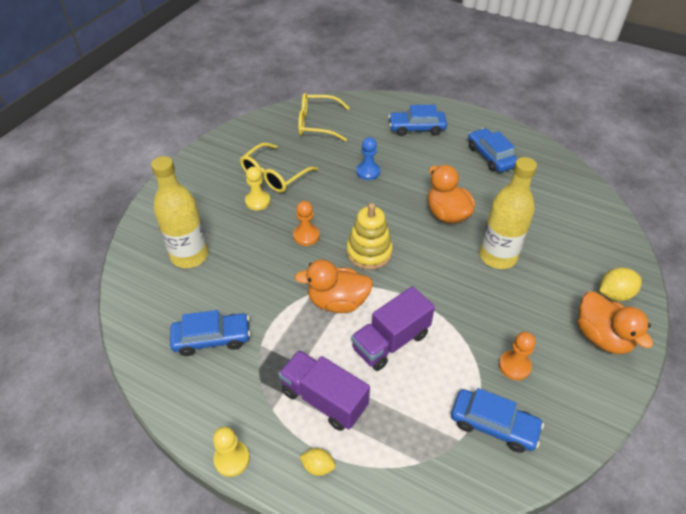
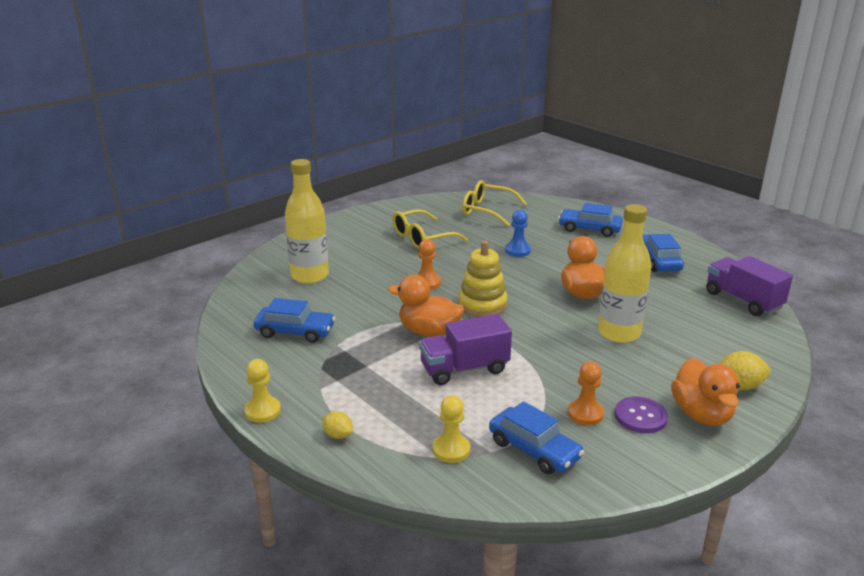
camera: 20 degrees right, 20 degrees down
yellow pawn [245,166,270,210] -> yellow pawn moved to [433,395,470,463]
purple truck [278,350,370,431] -> purple truck moved to [706,256,793,316]
none -> purple button [615,397,668,433]

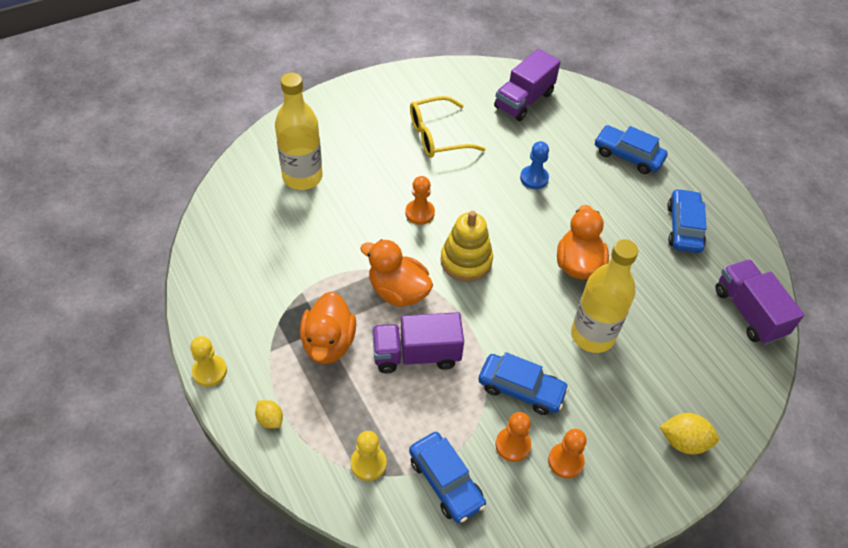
camera: 10 degrees right, 25 degrees up
blue car [254,298,335,343] -> blue car moved to [478,352,569,415]
yellow glasses [462,180,527,226] -> purple truck [494,49,560,121]
purple button [615,397,668,433] -> orange pawn [548,429,587,479]
orange duck [671,358,740,426] -> orange duck moved to [300,291,356,364]

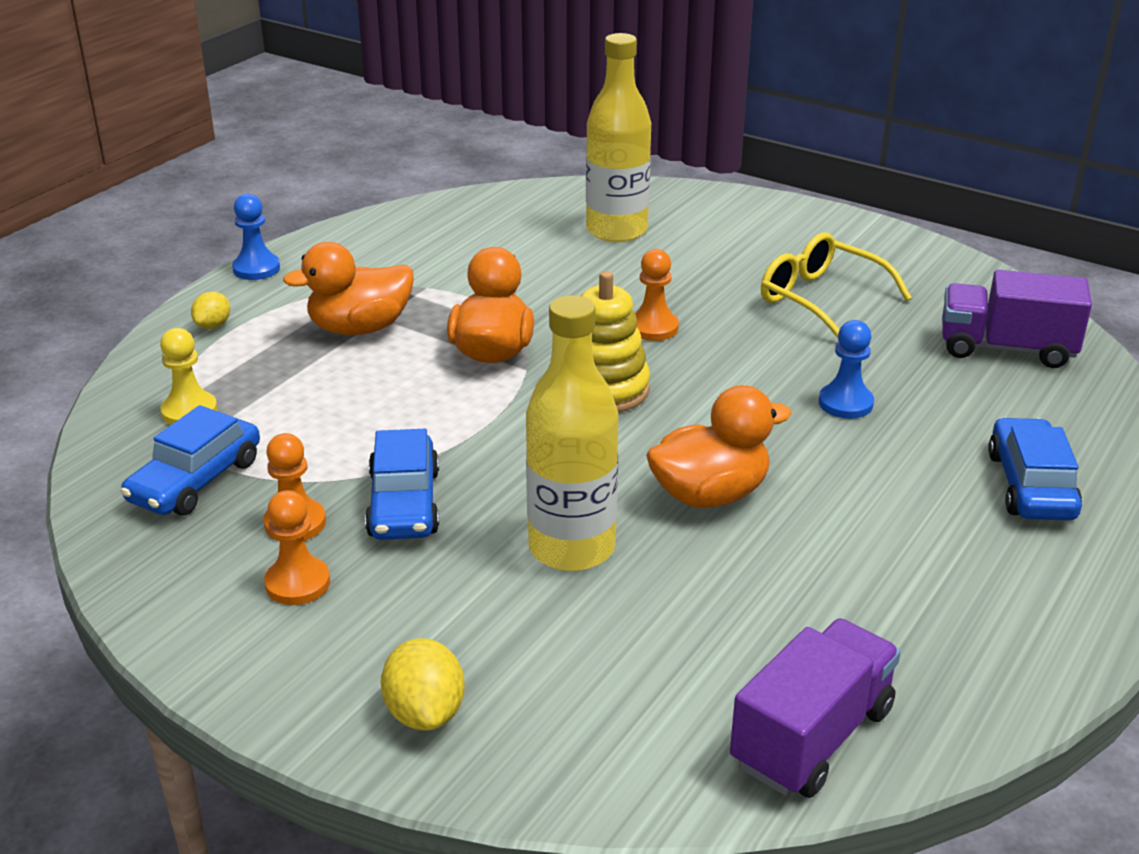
camera: 65 degrees right, 20 degrees down
yellow pawn [190,336,227,387] -> blue pawn [232,194,280,280]
purple truck [372,312,464,373] -> none
blue car [667,188,707,253] -> none

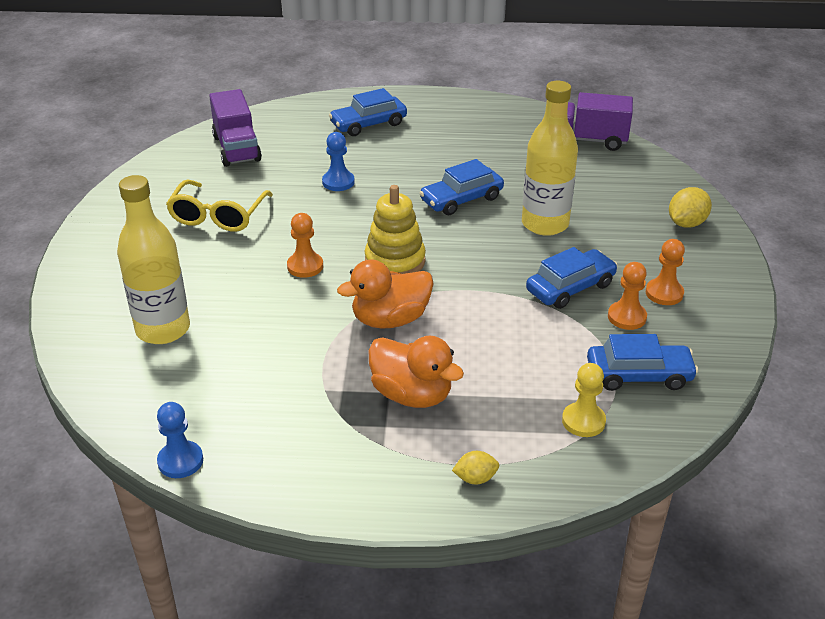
camera: 120 degrees left, 5 degrees up
blue pawn [232,194,280,280] -> blue pawn moved to [157,402,203,478]
orange duck [646,385,792,508] -> blue car [419,159,504,215]

